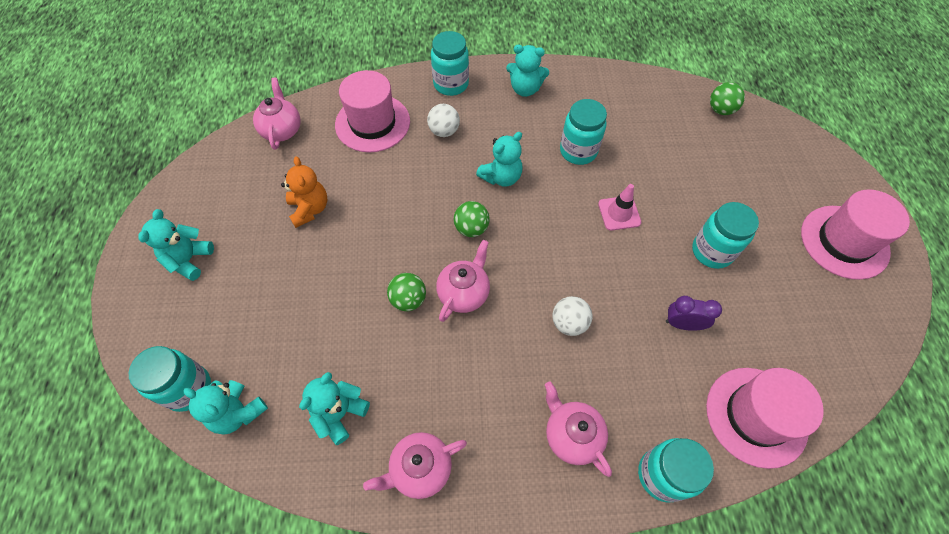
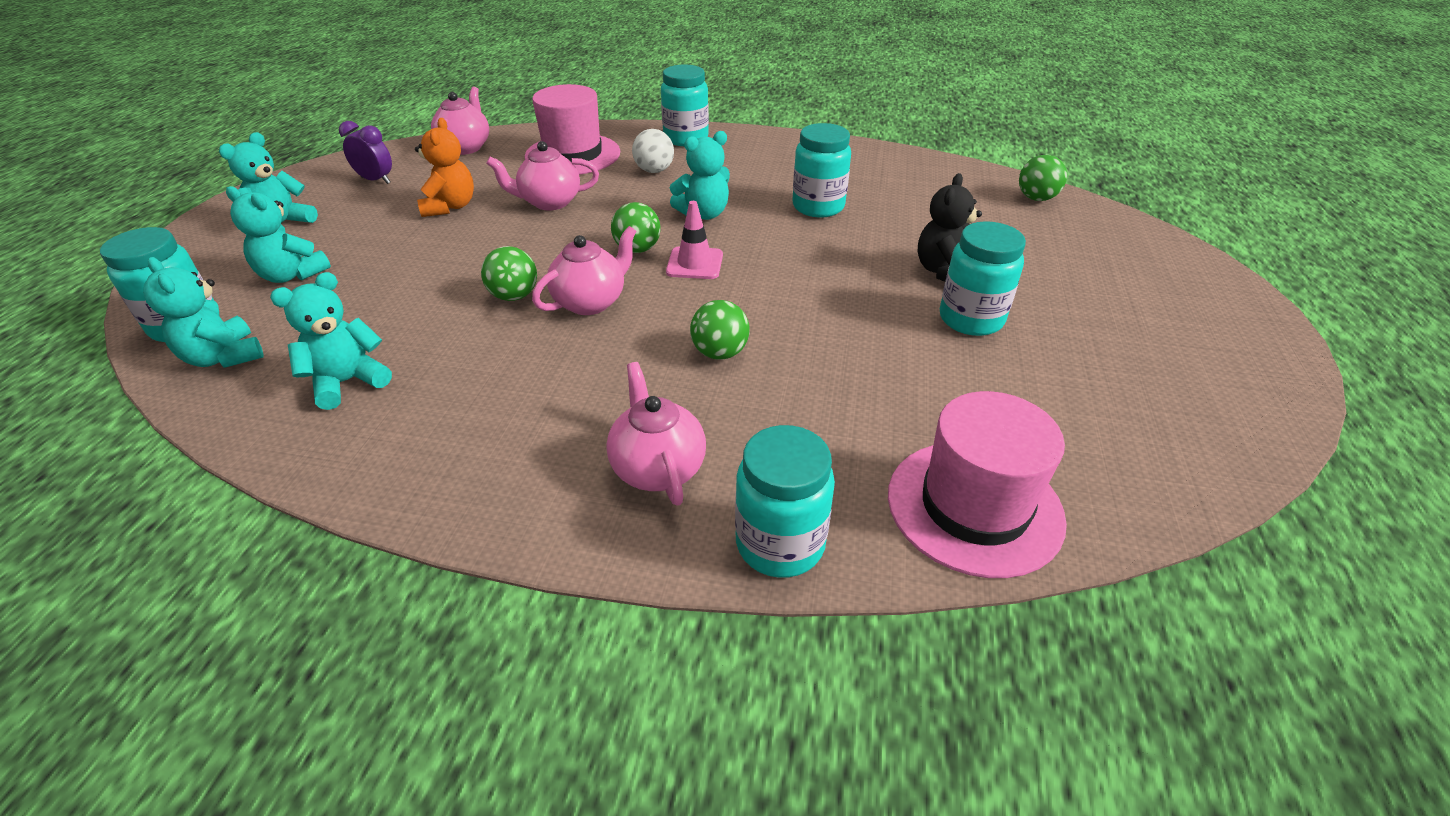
camera: 15 degrees right, 20 degrees down
pink teapot [363,432,467,499] -> pink teapot moved to [486,141,599,210]
turquoise teddy bear [506,45,549,97] -> turquoise teddy bear moved to [226,186,331,283]
white ball [552,296,592,336] -> green ball [690,300,750,360]
pink traffic cone [598,184,642,231] -> pink traffic cone moved to [666,201,723,279]
purple clock [666,296,722,331] -> purple clock moved to [339,121,392,184]
pink hat [801,189,910,280] -> none
none -> black teddy bear [918,173,982,282]

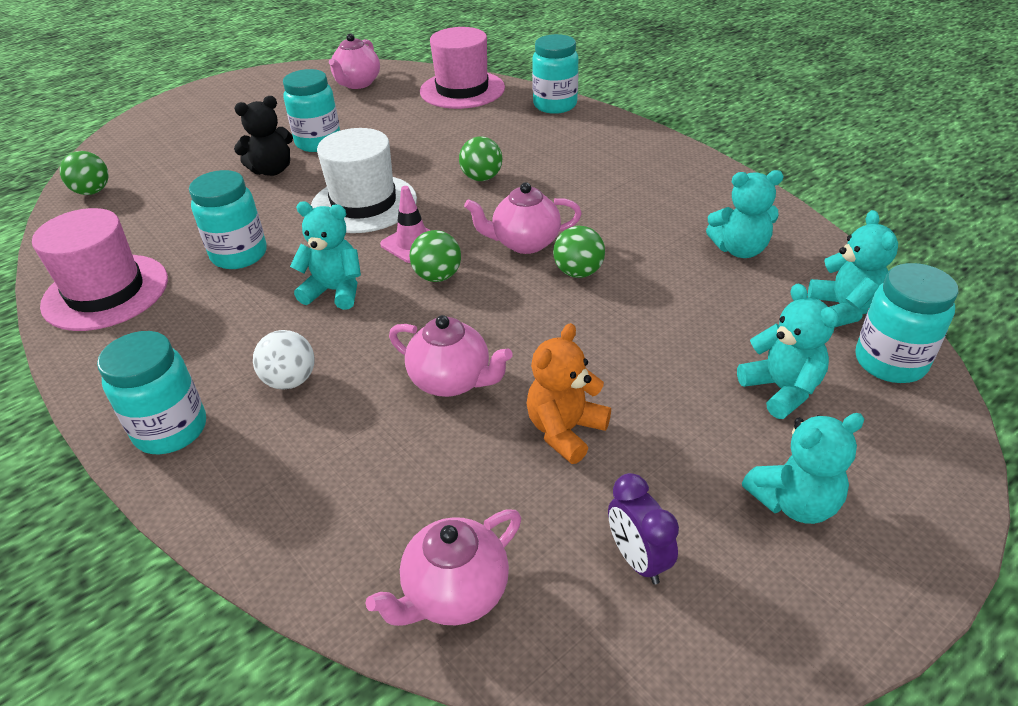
camera: 140 degrees left, 0 degrees up
pink hat [525,84,620,175] -> pink hat moved to [32,208,168,331]
pink teapot [607,362,706,506] -> pink teapot moved to [329,33,380,89]
none -> white hat [311,128,417,233]

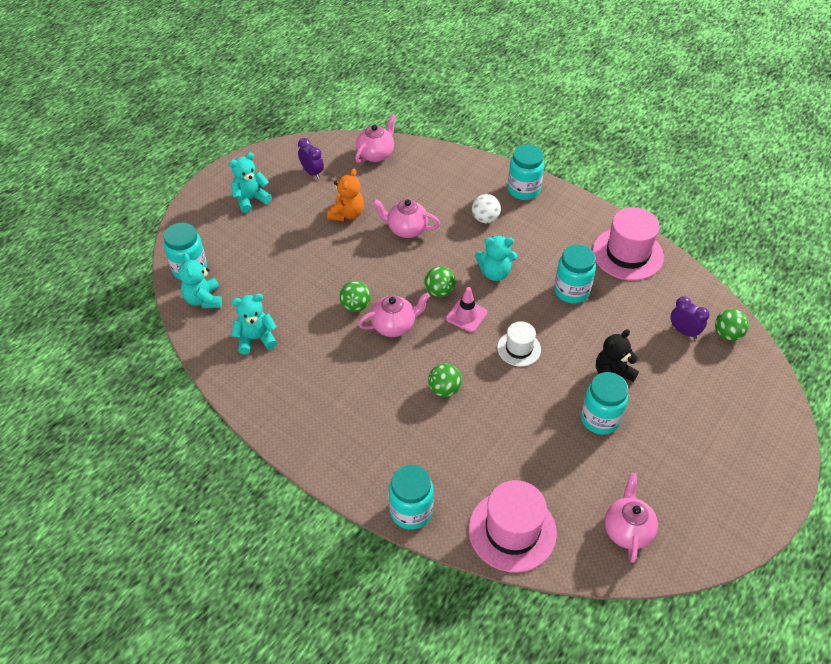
camera: 165 degrees right, 10 degrees up
white hat [311,128,417,233] -> white hat [497,321,541,367], size x0.57
turquoise teddy bear [737,284,839,419] -> none
none -> purple clock [670,297,710,339]

